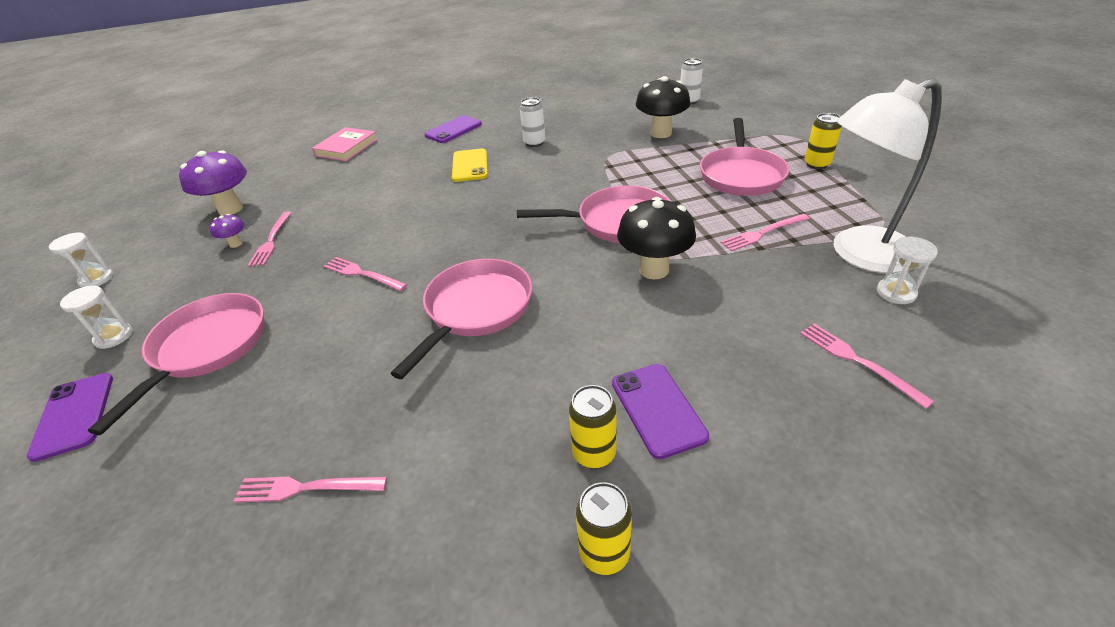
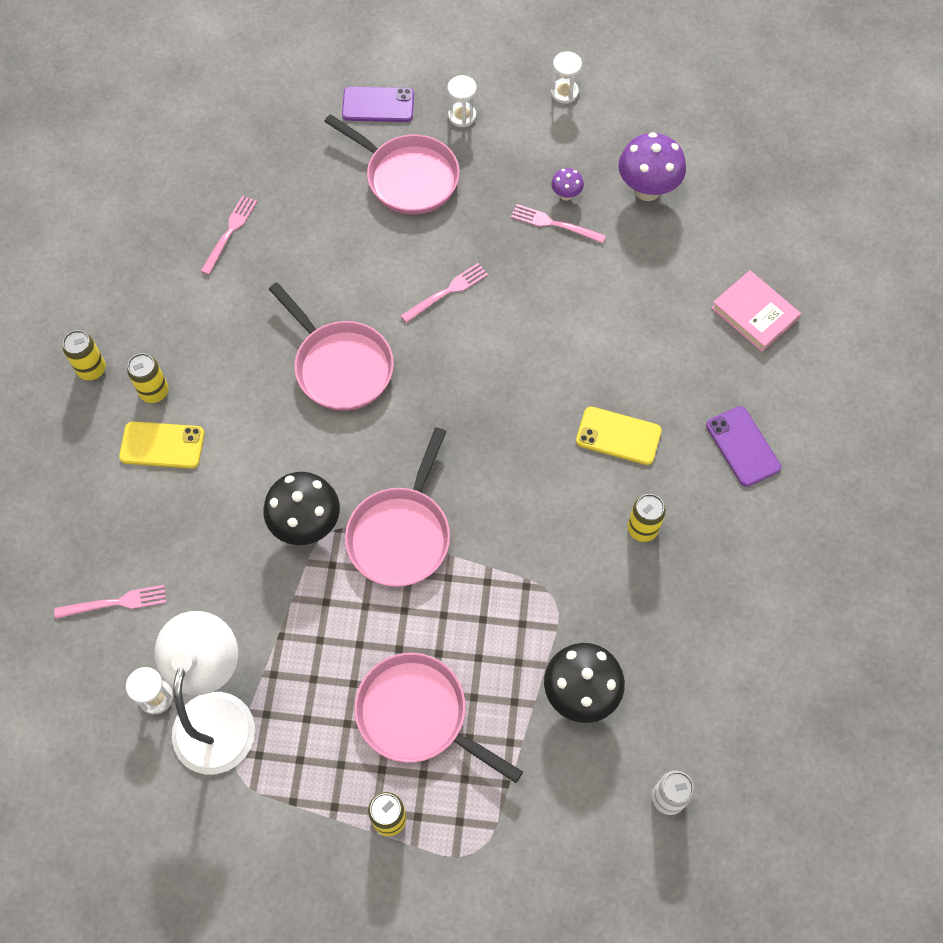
camera: 110 degrees right, 25 degrees up
white can [520,97,546,147] -> yellow can [627,494,666,542]
purple phone [612,364,709,459] -> yellow phone [119,421,204,469]
pink fork [720,214,810,251] -> none

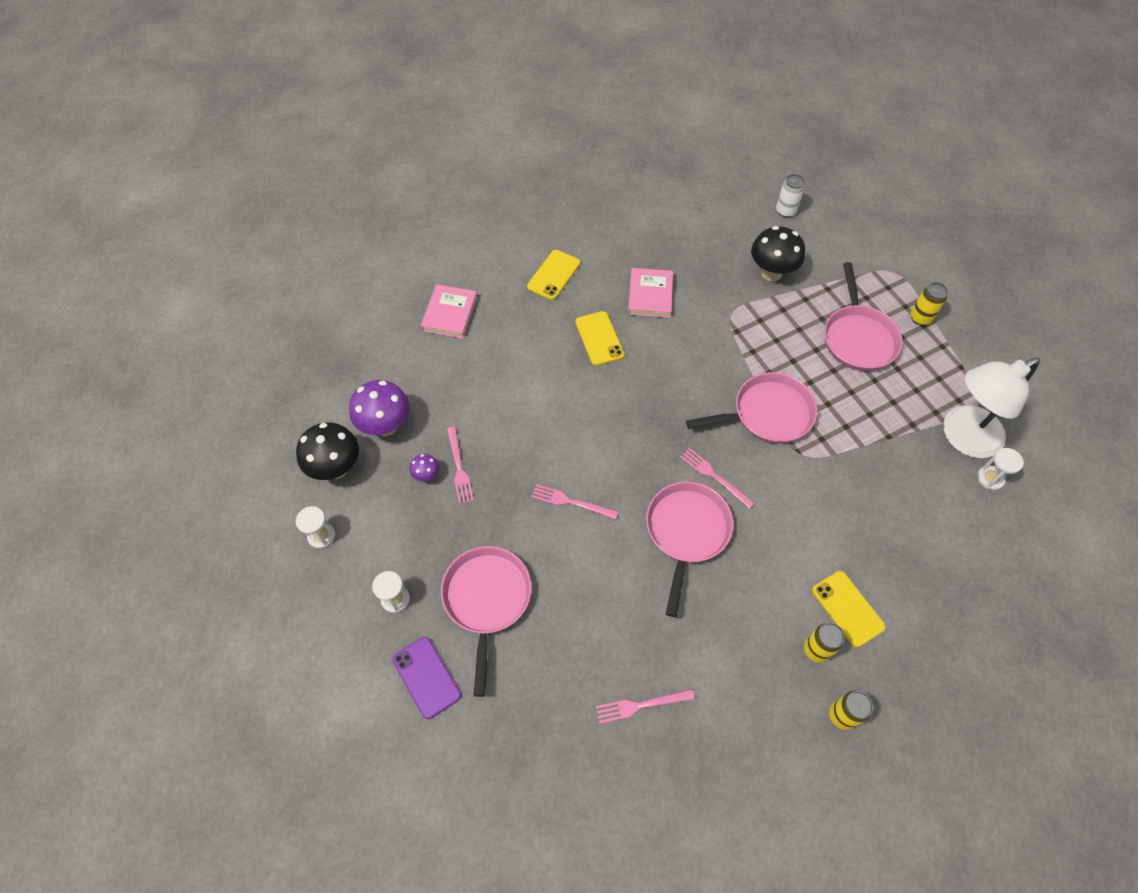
camera: 125 degrees left, 5 degrees down
pink fork [54,585,166,619] -> pink fork moved to [680,448,754,509]
black mushroom [263,472,340,545] -> black mushroom moved to [296,422,359,480]
yellow can [627,494,666,542] -> pink book [628,268,673,318]
purple phone [706,406,781,487] -> yellow phone [527,250,580,300]

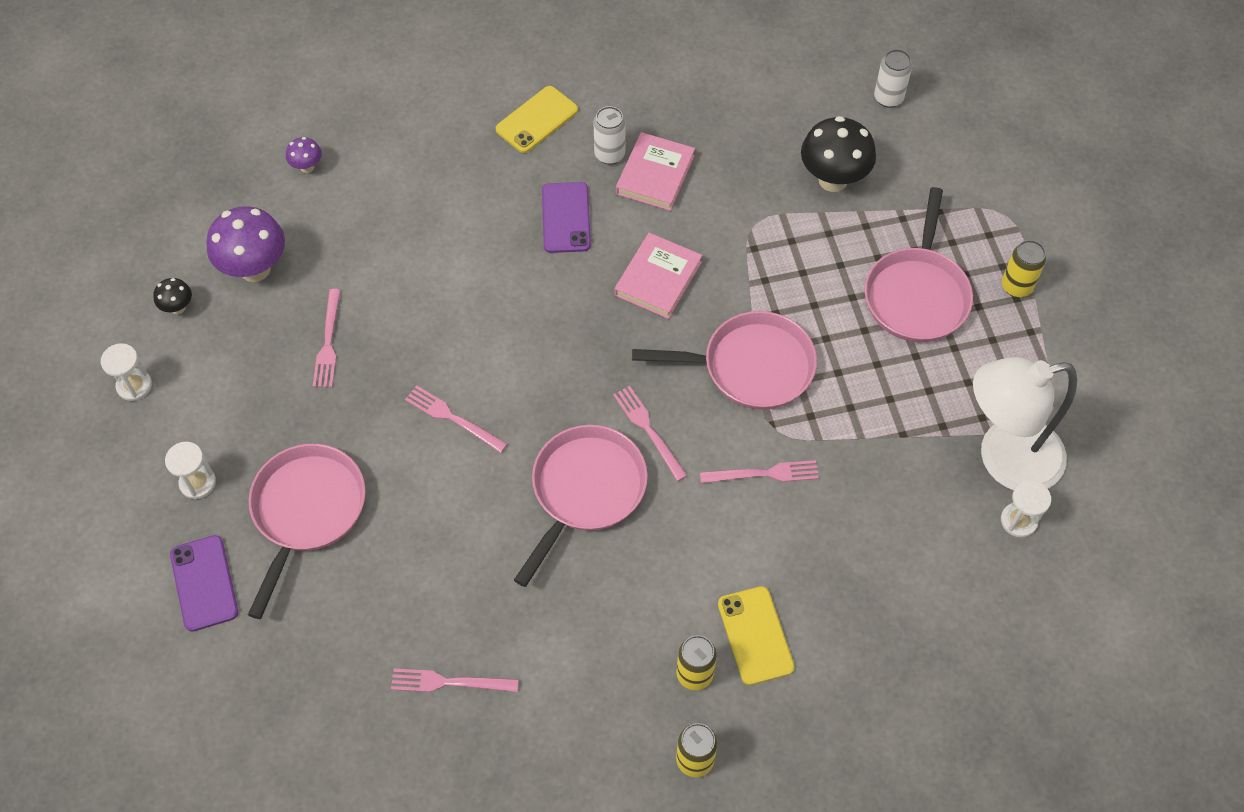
camera: 15 degrees right, 0 degrees up
black mushroom [296,422,359,480] -> black mushroom [153,278,192,314], size x0.48
purple mushroom [410,454,439,481] -> purple mushroom moved to [286,137,322,173]
pink book [421,284,477,339] -> pink book moved to [615,233,702,319]
yellow phone [575,311,624,366] -> purple phone [542,182,591,253]
none -> white can [594,106,625,164]
none -> pink fork [700,460,819,483]

